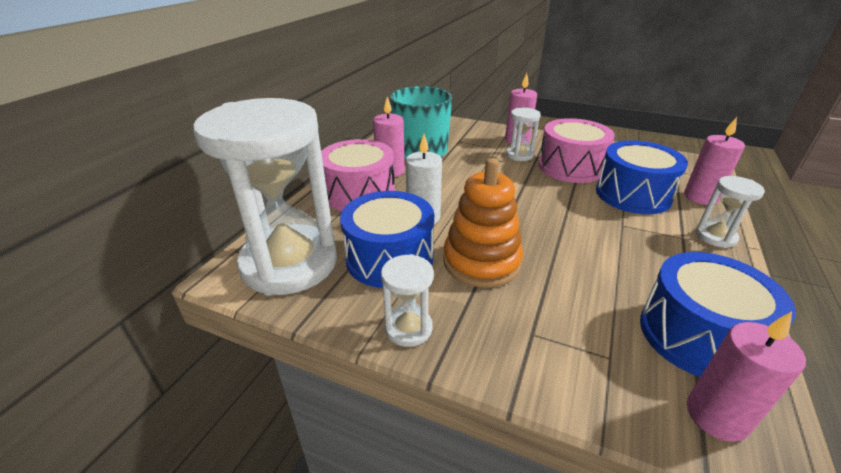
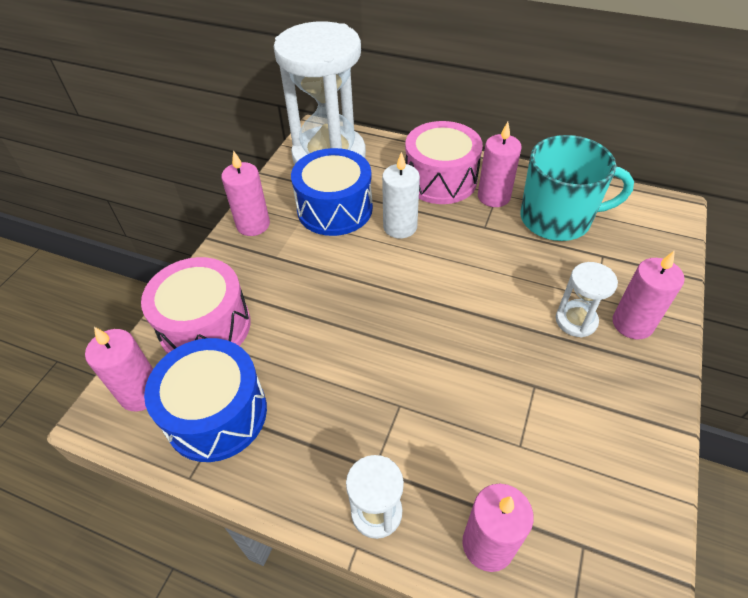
camera: 90 degrees right, 15 degrees up
white hourglass [381,254,434,347] -> pink candle [221,150,270,236]
orange stacking toy [443,158,523,288] -> none
pink drum [538,118,615,183] -> pink drum moved to [141,257,250,354]
blue drum [596,140,688,214] -> none

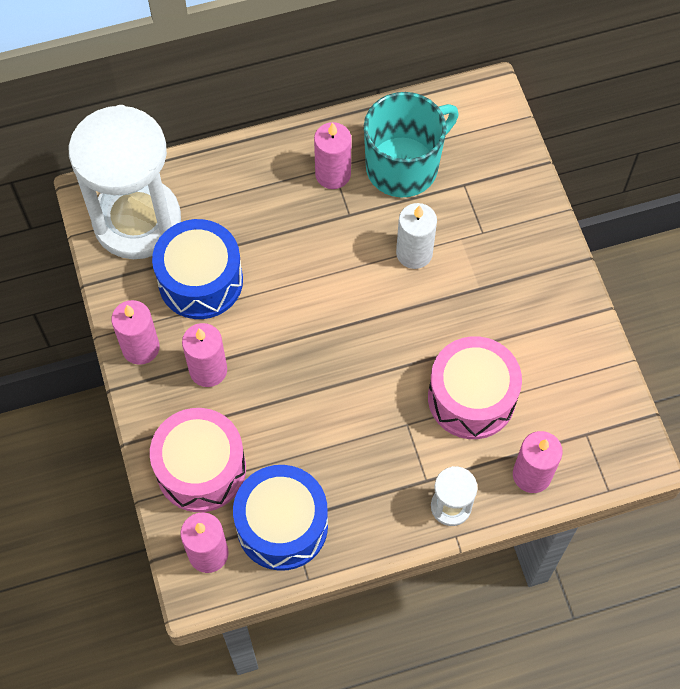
camera: 40 degrees left, 15 degrees up
white candle [382,152,420,238] -> white candle moved to [396,203,437,269]
pink drum [405,121,483,204] -> pink drum moved to [428,336,522,439]
white hourglass [556,262,618,338] -> none
pink candle [613,250,685,339] -> pink candle moved to [182,323,227,387]

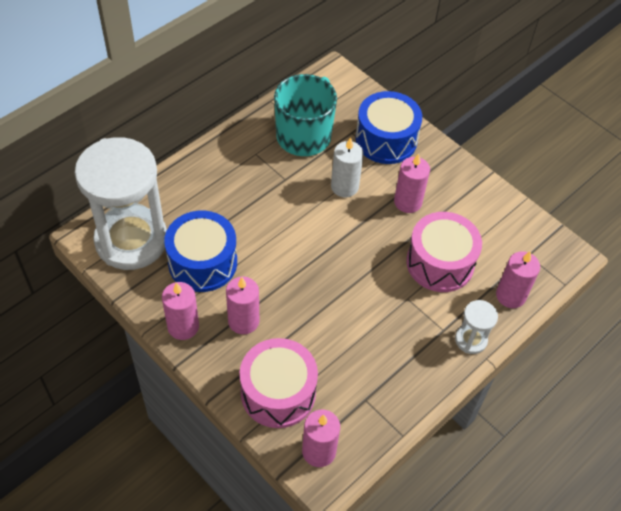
camera: 30 degrees left, 10 degrees down
blue drum [233,465,328,571] -> blue drum moved to [355,91,422,164]
pink candle [314,122,351,189] -> pink candle moved to [394,153,430,213]

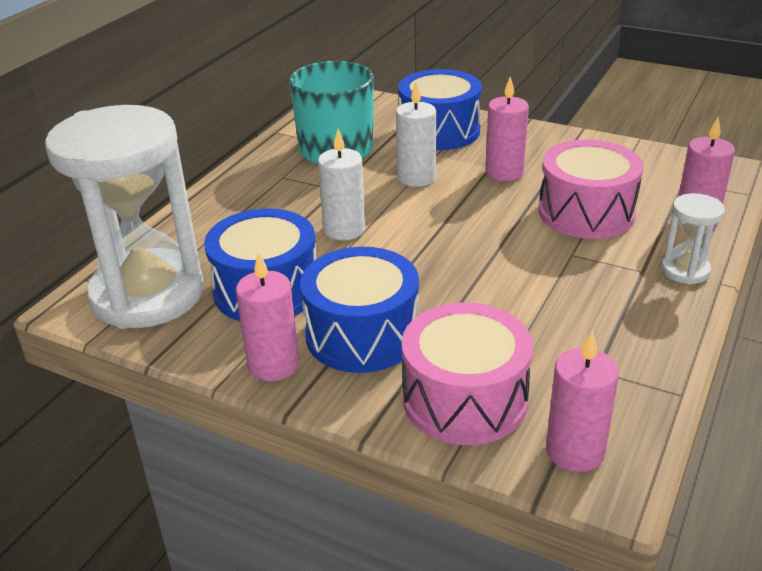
camera: 15 degrees left, 20 degrees down
pink candle [226,277,259,334] -> blue drum [300,247,419,373]
none -> white candle [318,129,365,240]

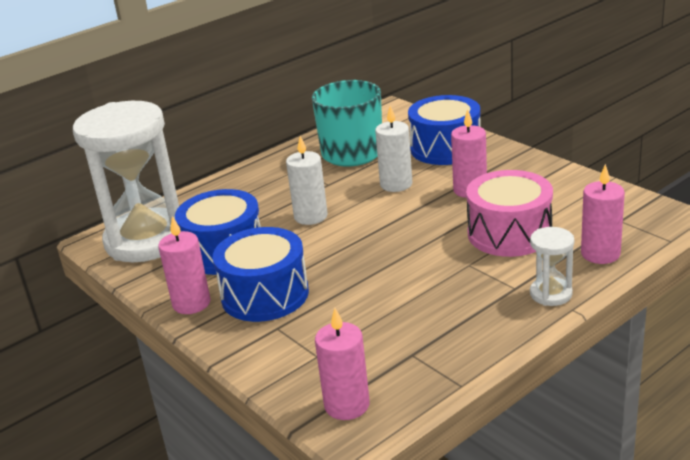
camera: 25 degrees right, 5 degrees down
pink drum [402,302,533,445] -> none

